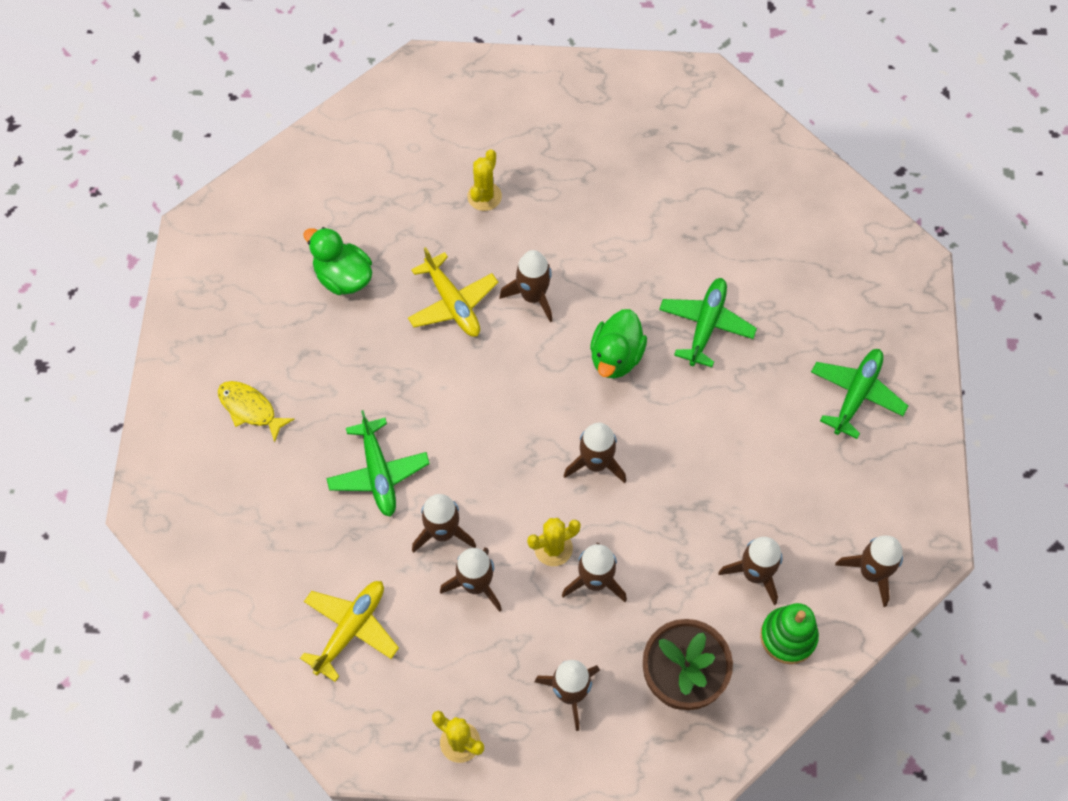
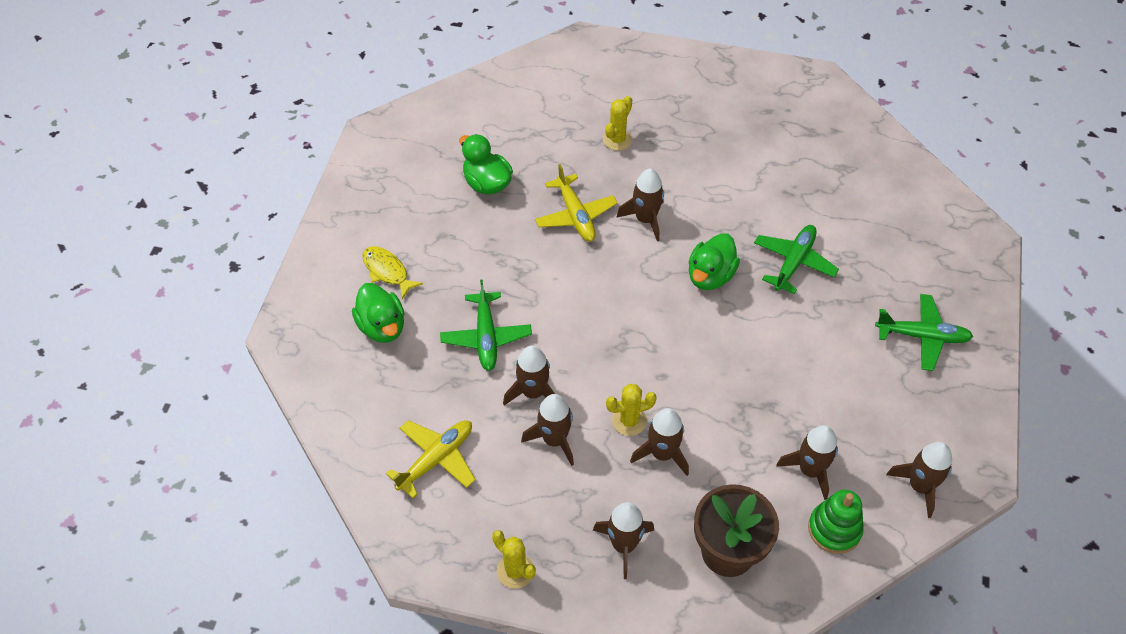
camera: 10 degrees right, 10 degrees down
brown rocket [564,423,626,483] -> none
green plane [811,349,908,439] -> green plane turned 60 degrees clockwise [875,294,973,371]
none -> green duck [352,283,405,343]

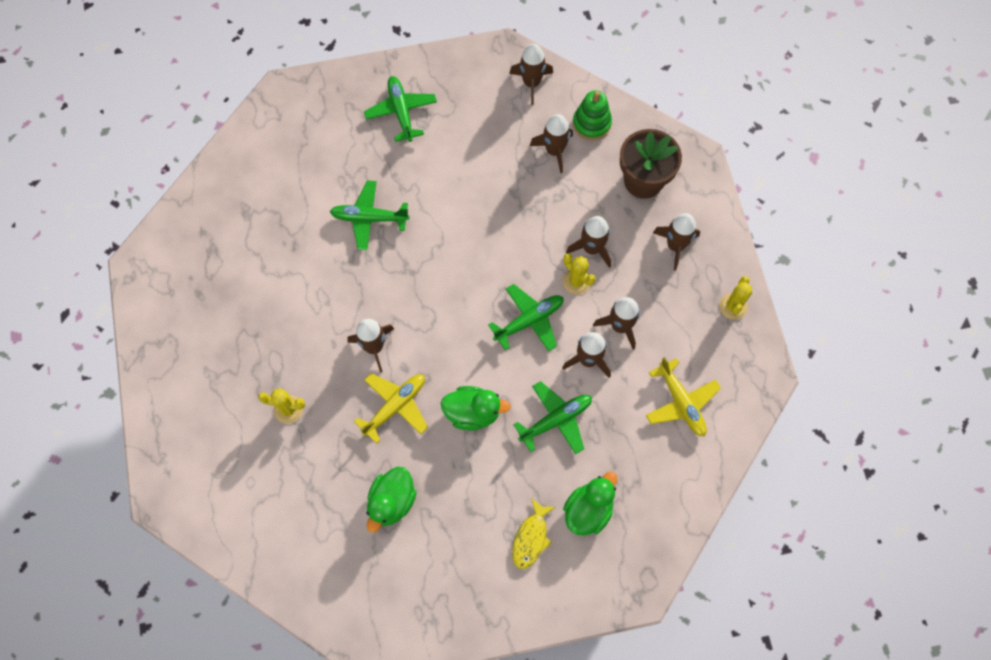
camera: 115 degrees left, 15 degrees up
yellow plane [386,420,476,498] -> yellow plane turned 135 degrees counterclockwise [646,357,721,437]
green duck [689,233,740,290] -> green duck moved to [441,386,511,430]
none -> green plane [488,284,564,351]

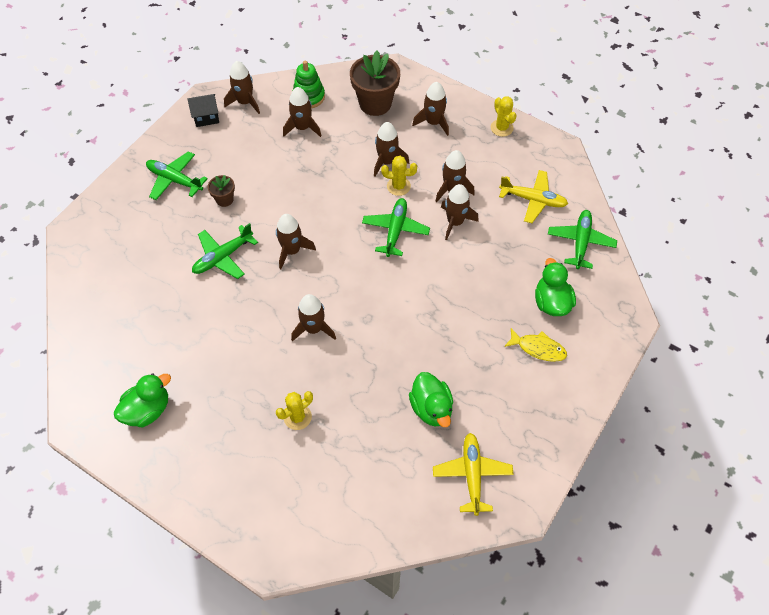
camera: 45 degrees left, 10 degrees down
yellow plane [354,373,428,444] -> yellow plane moved to [433,433,514,516]
green duck [441,386,511,430] -> green duck moved to [114,374,171,427]
yellow fish [512,498,555,569] -> yellow fish turned 45 degrees counterclockwise [504,328,567,362]
green plane [513,381,592,454] -> green plane moved to [548,210,617,269]
none -> black house [188,94,219,127]
none -> brown flower pot [208,175,235,207]
none -> brown rocket [276,214,316,269]

